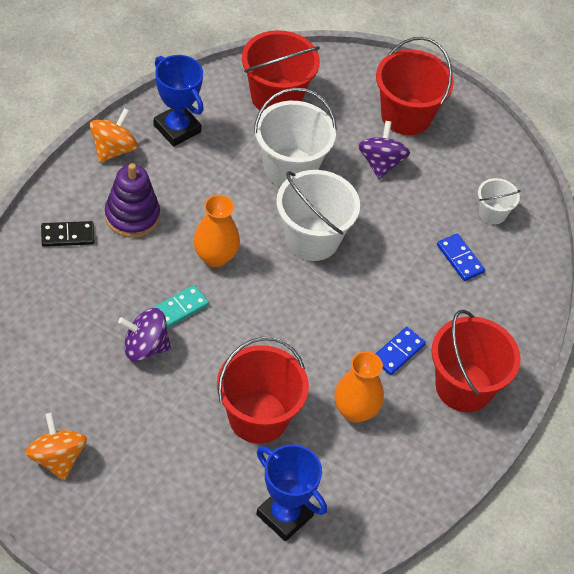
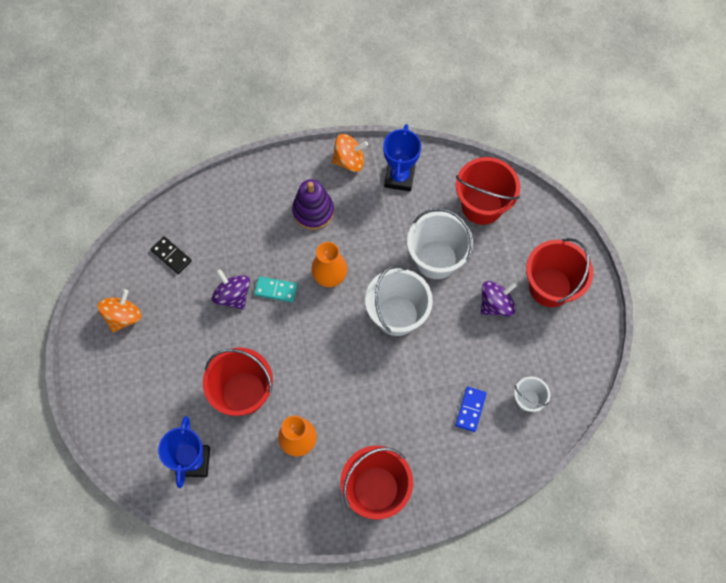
camera: 55 degrees right, 15 degrees up
black domino [41,221,95,247] -> black domino moved to [151,236,192,274]
blue domino [375,327,426,375] -> none

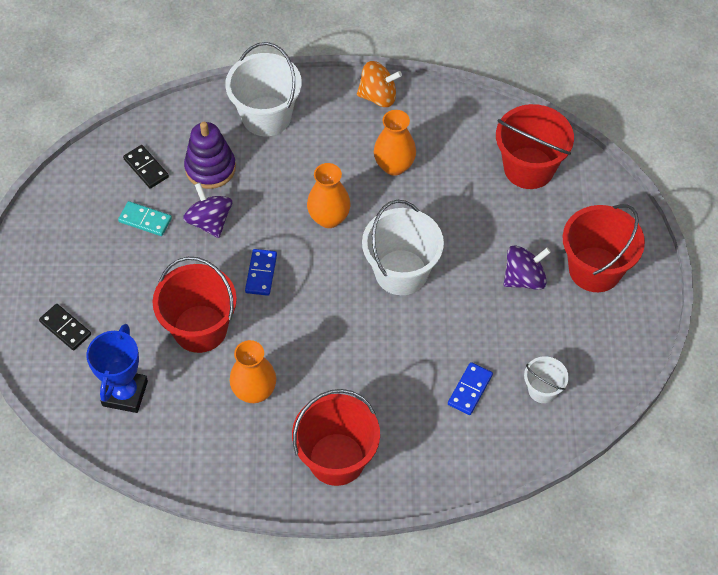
camera: 10 degrees right, 10 degrees down
orange spinning top [97,289,141,332] -> none
turquoise domino [254,276,297,303] -> turquoise domino moved to [118,201,172,236]
purple stacking toy [292,179,334,230] -> purple stacking toy moved to [184,122,236,189]
blue trophy [383,124,421,191] -> none
white bucket [407,208,473,279] -> white bucket moved to [225,42,302,136]
none -> black domino [39,304,91,350]
none -> blue domino [245,249,277,296]
none -> orange vase [374,110,416,176]

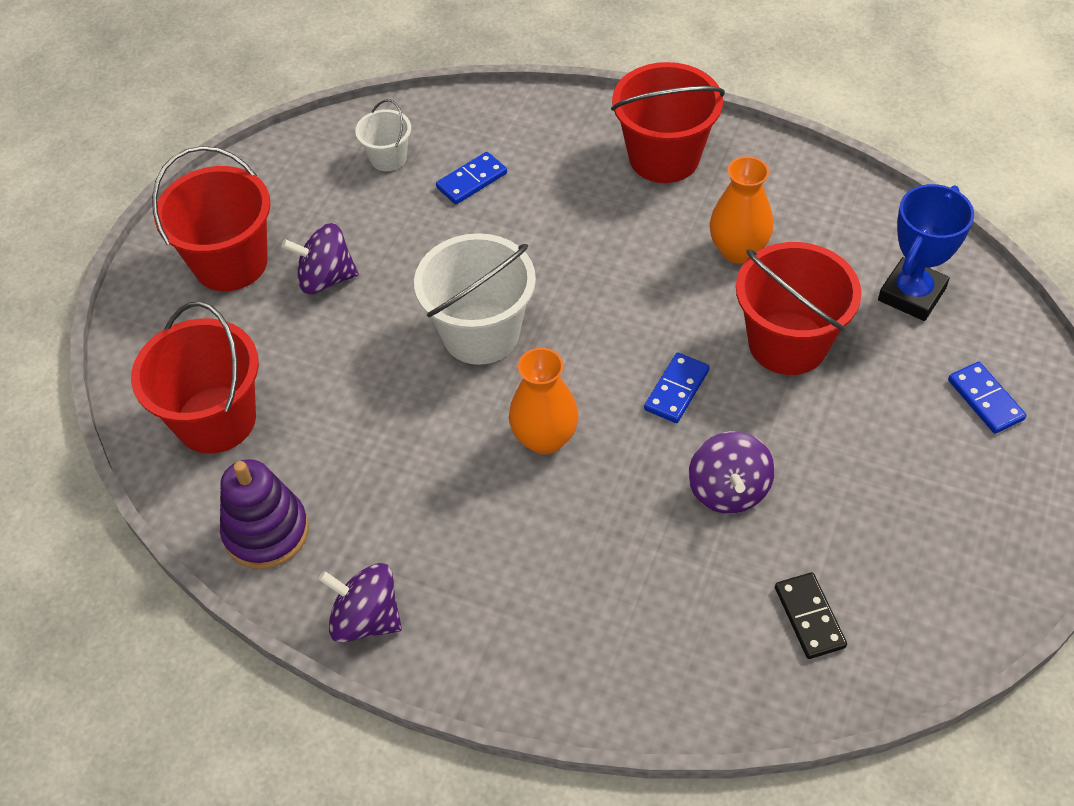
camera: 155 degrees left, 5 degrees down
black domino [39,304,91,350] -> blue domino [948,362,1026,434]
turquoise domino [118,201,172,236] -> none
purple stacking toy [184,122,236,189] -> purple stacking toy moved to [220,459,309,569]
white bucket [225,42,302,136] -> none
orange spinning top [357,61,402,107] -> purple spinning top [318,563,402,643]
orange vase [374,110,416,176] -> none

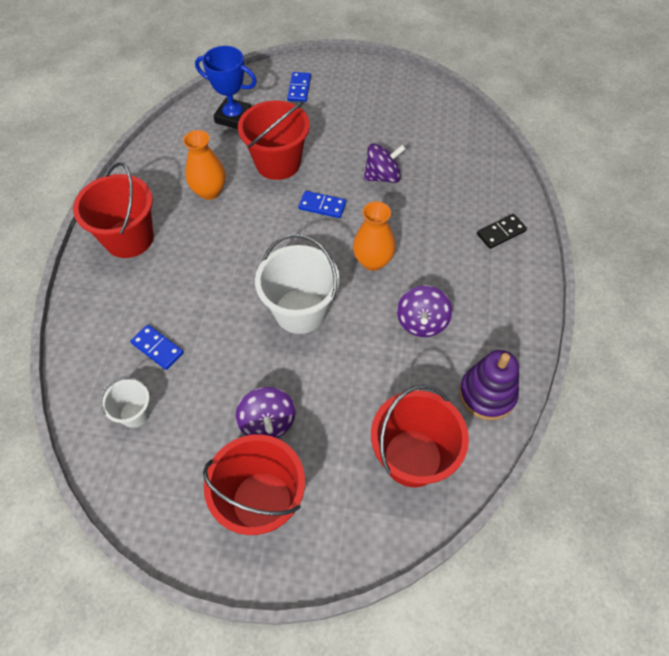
camera: 105 degrees left, 5 degrees up
purple spinning top [318,563,402,643] -> purple spinning top moved to [397,285,452,337]
black domino [775,572,847,659] -> black domino moved to [477,214,527,249]
blue domino [948,362,1026,434] -> blue domino turned 45 degrees counterclockwise [287,72,311,102]

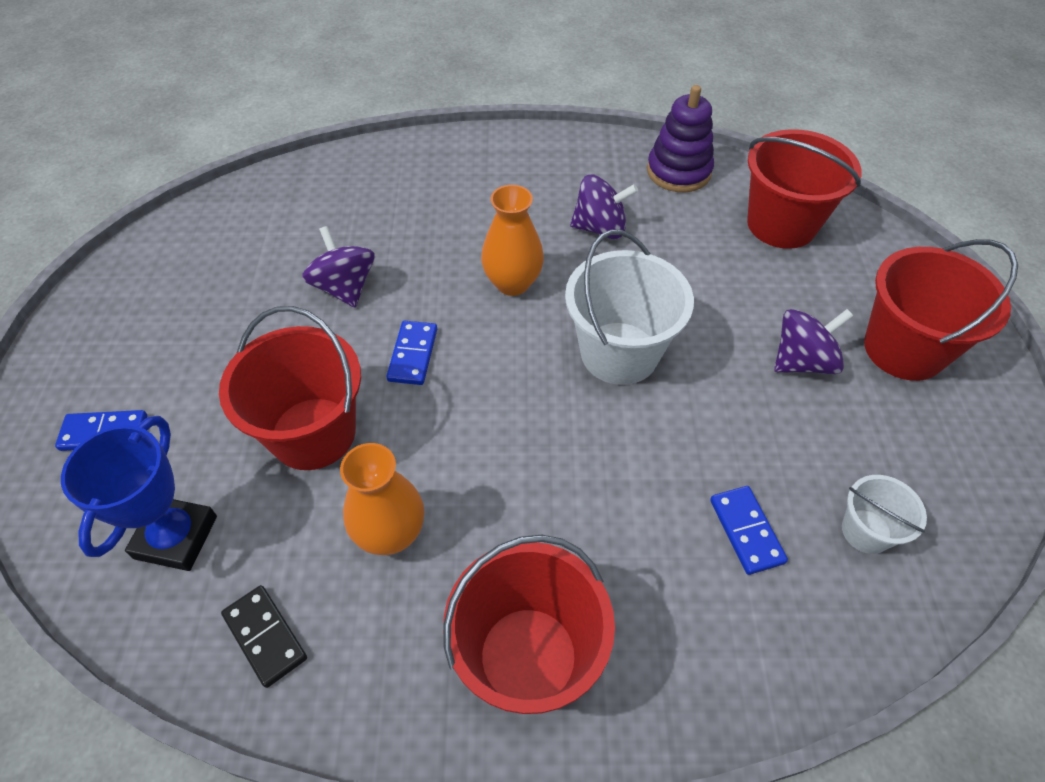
camera: 100 degrees left, 5 degrees down
blue domino [130,325,184,370] -> blue domino turned 45 degrees counterclockwise [710,486,788,575]
black domino [477,214,527,249] -> black domino moved to [221,585,307,688]

